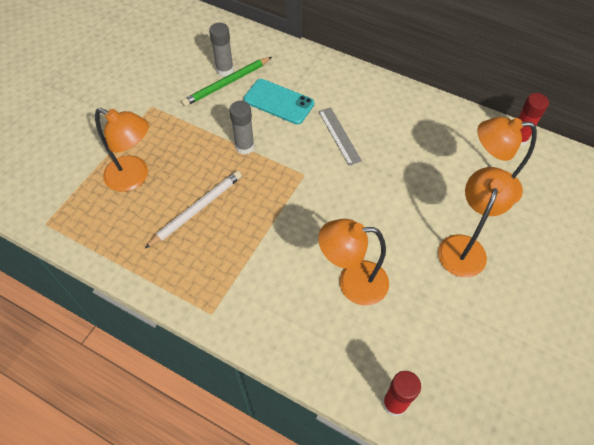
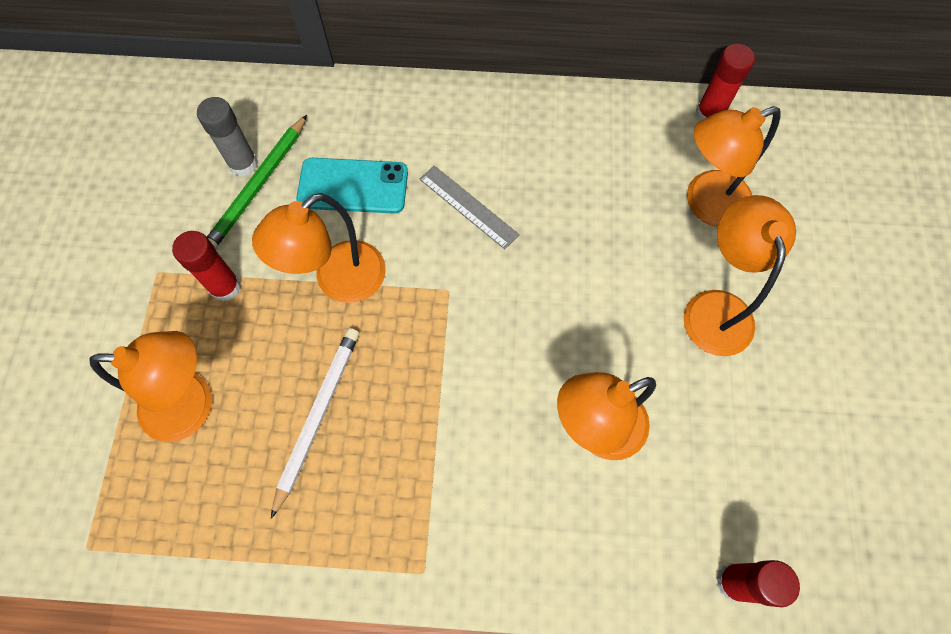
camera: 25 degrees left, 10 degrees up
grey glue stick [229,101,255,155] -> orange lamp [252,193,386,303]
none -> red glue stick [172,231,241,302]

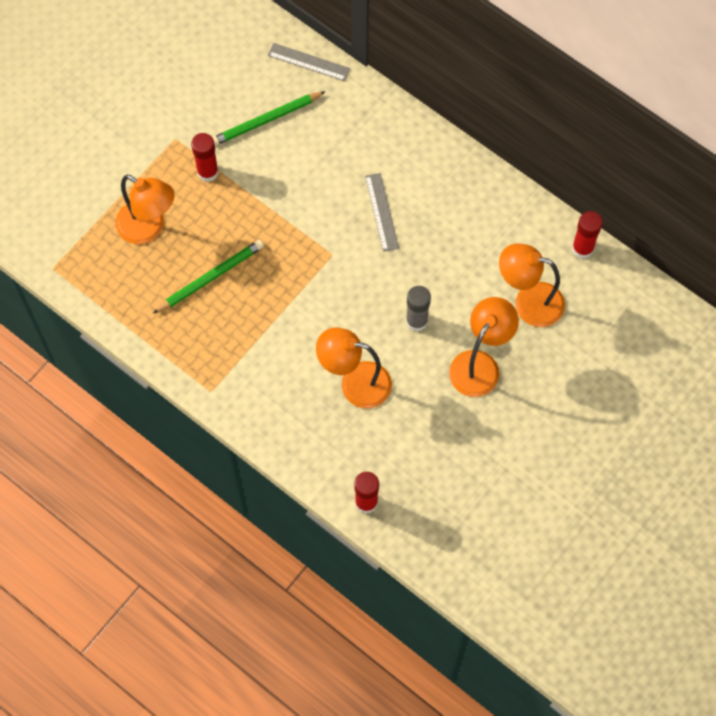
camera: 35 degrees right, 0 degrees up
grey glue stick [197,97,258,176] -> grey glue stick moved to [406,286,431,332]
orange lamp [252,193,386,303] -> none
white pencil [271,328,359,519] -> green pencil [153,240,264,313]
turquoise phone [296,158,408,214] -> none
none -> grey ruler [268,43,350,81]

